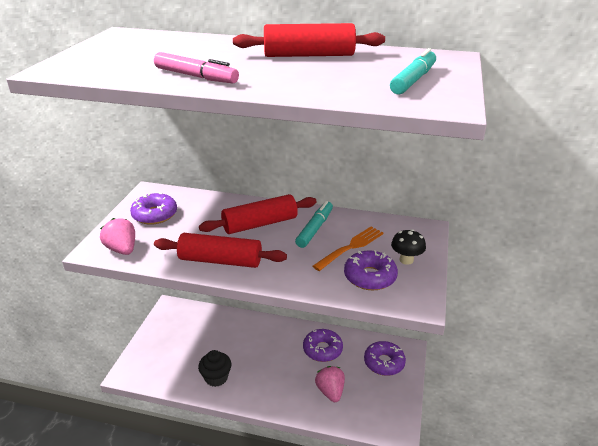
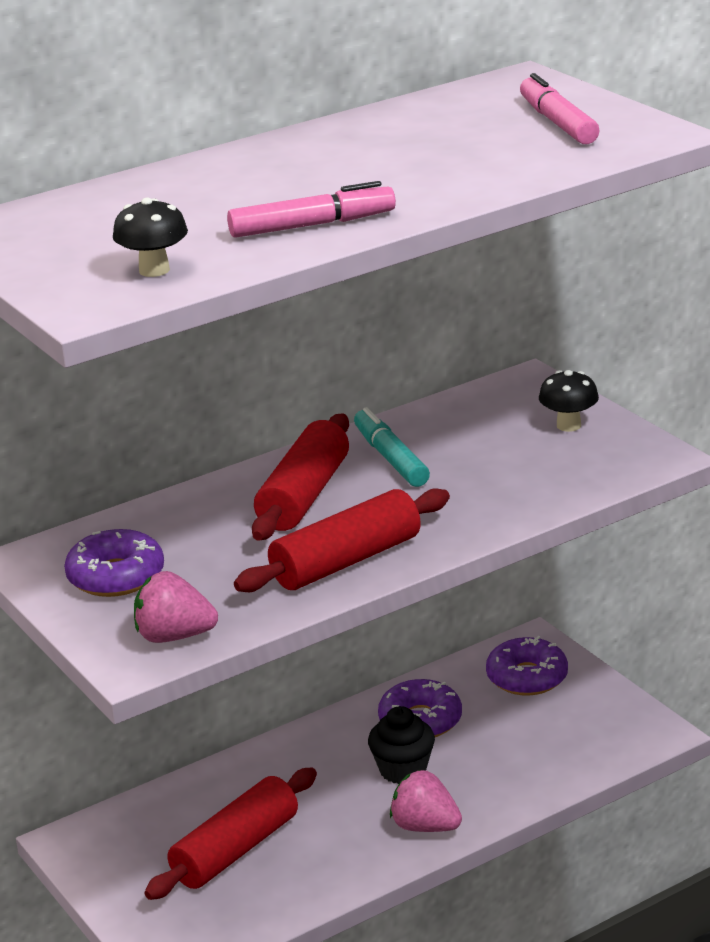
camera: 45 degrees left, 5 degrees down
black cupcake [198,350,231,387] -> black cupcake moved to [368,706,435,784]
red rolling pin [233,23,385,57] -> red rolling pin moved to [144,767,317,900]
orange fork [313,227,384,271] -> none
pink strawberry [315,366,345,402] -> pink strawberry moved to [390,770,462,832]
purple donut [344,250,398,290] -> none
turquoise marker [390,48,436,94] -> pink marker [520,73,600,144]
none -> black mushroom [113,197,188,277]

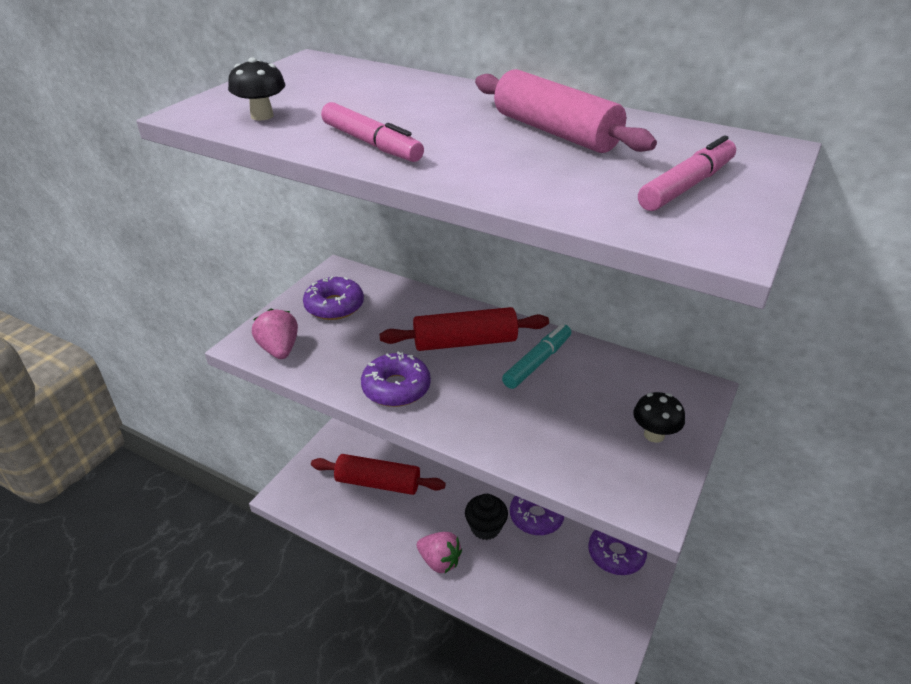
camera: 60 degrees right, 10 degrees up
red rolling pin [234,488,450,592] -> purple donut [361,351,431,407]
pink strawberry [390,770,462,832] -> pink strawberry turned 120 degrees clockwise [417,532,462,573]
none -> pink rolling pin [475,69,657,153]

